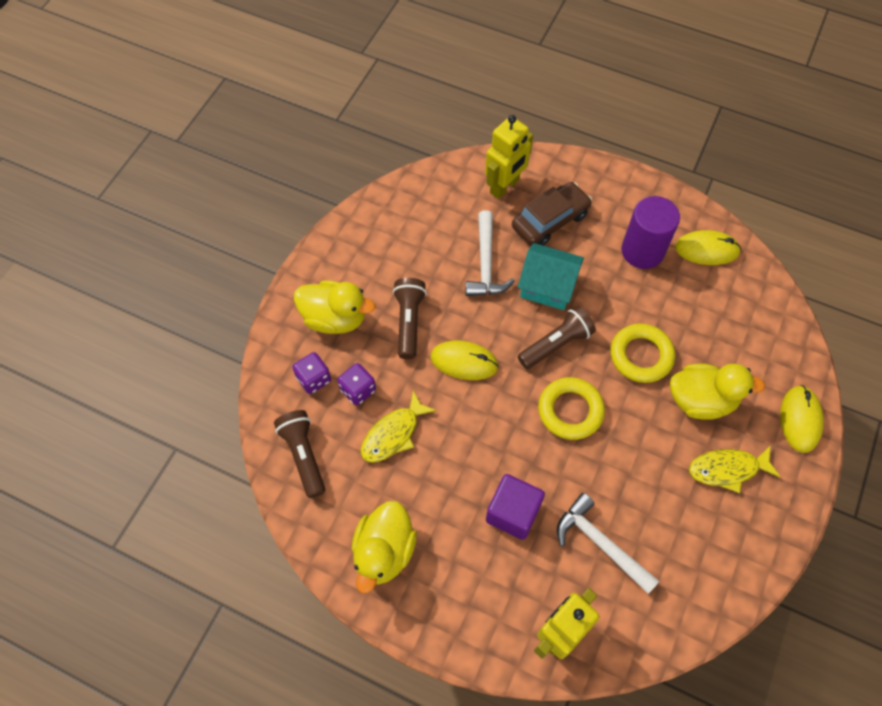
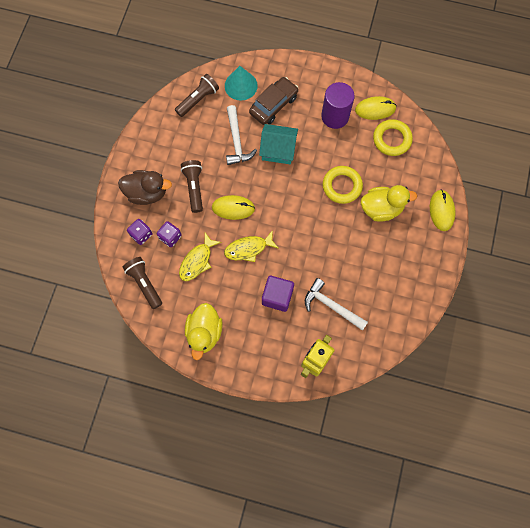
camera: 10 degrees left, 10 degrees up
yellow duck [294,280,375,334] -> brown duck [118,170,172,205]
yellow robot [485,115,533,199] -> turquoise cone [225,66,258,101]
brown flashlight [518,306,596,369] -> brown flashlight moved to [175,74,219,117]
yellow ring [538,377,605,440] -> yellow ring moved to [373,119,413,156]
yellow fish [689,446,780,493] -> yellow fish moved to [224,230,279,262]

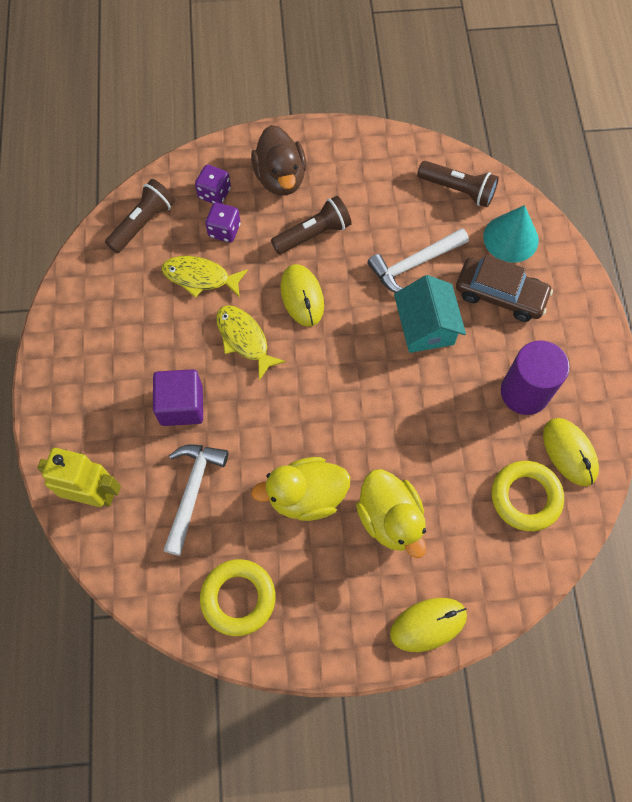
camera: 70 degrees right, 5 degrees down
yellow duck [185,303,223,360] -> yellow duck moved to [251,457,350,521]
yellow ring [323,166,363,204] -> yellow ring moved to [200,559,276,636]

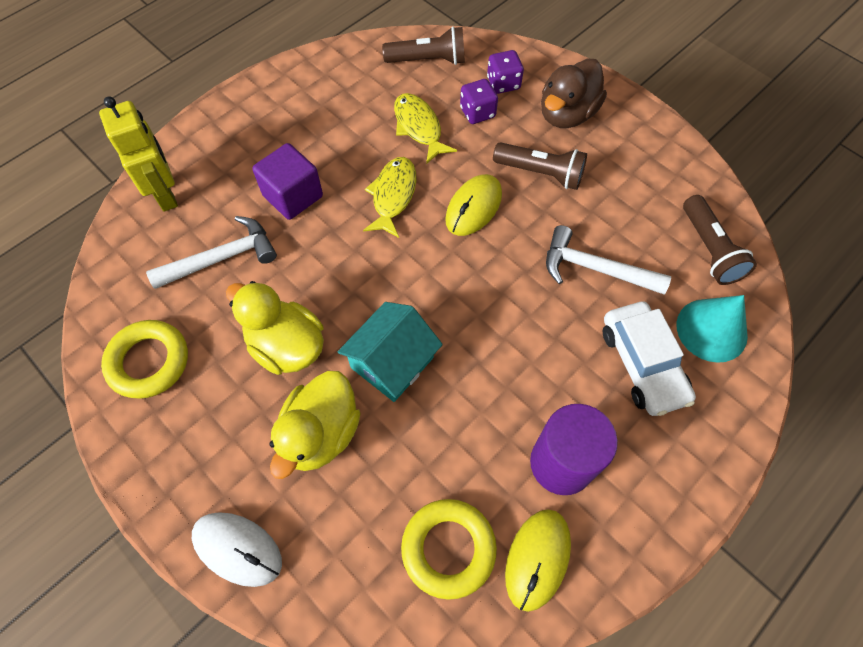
camera: 50 degrees right, 5 degrees down
yellow mouse [390,598,467,652] -> white mouse [192,512,282,587]
turquoise house [394,275,466,353] -> turquoise house moved to [338,302,443,402]
brown car [456,255,553,322] -> white car [603,301,696,416]

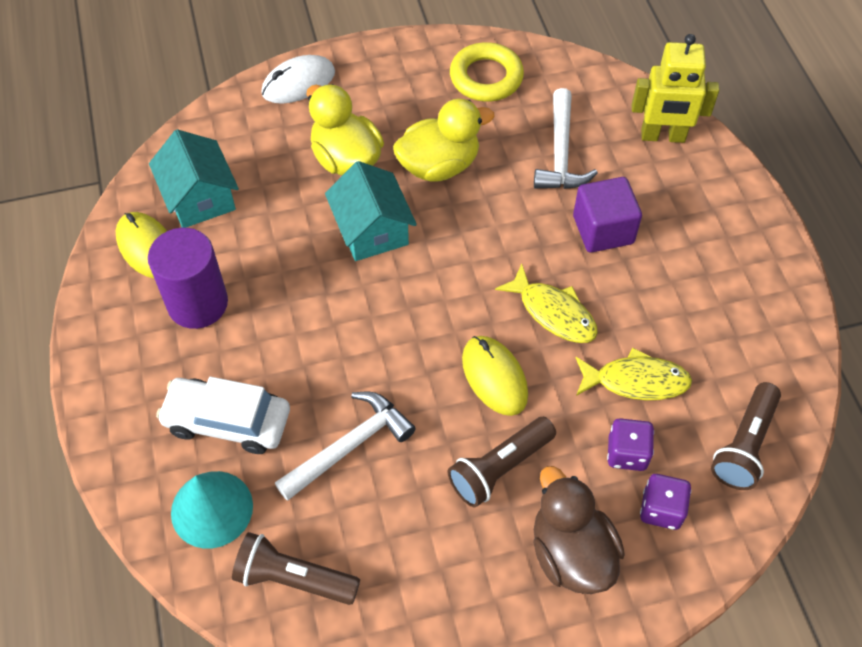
camera: 120 degrees right, 5 degrees down
yellow ring [401,499,497,600] -> turquoise house [149,129,239,228]

